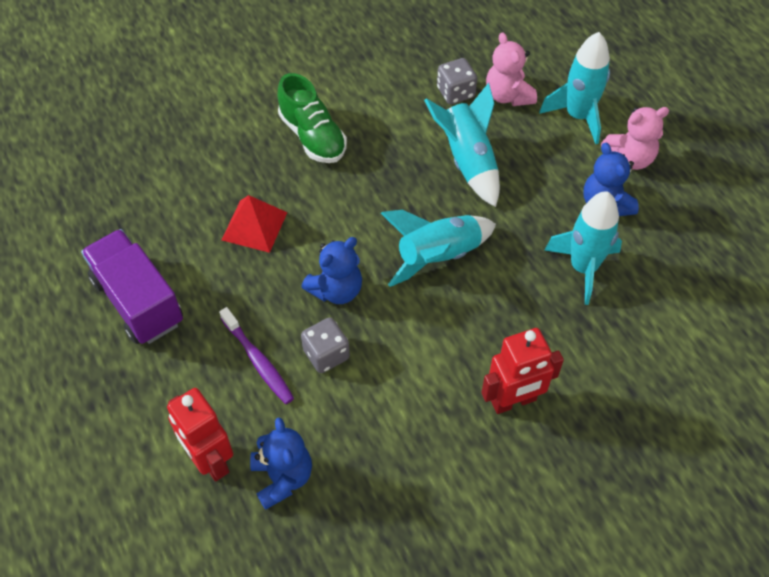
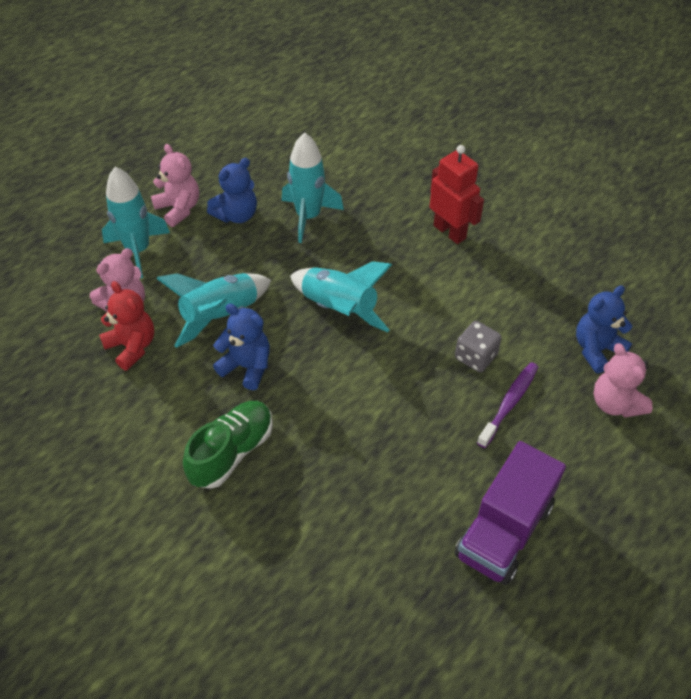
camera: 110 degrees left, 5 degrees down
red robot [167,388,233,481] -> pink teddy bear [594,343,653,418]
red pyramid [222,195,287,253] -> none
blue teddy bear [301,237,362,304] -> blue teddy bear moved to [213,303,270,390]
grey dice [437,58,477,105] -> red teddy bear [99,281,154,371]

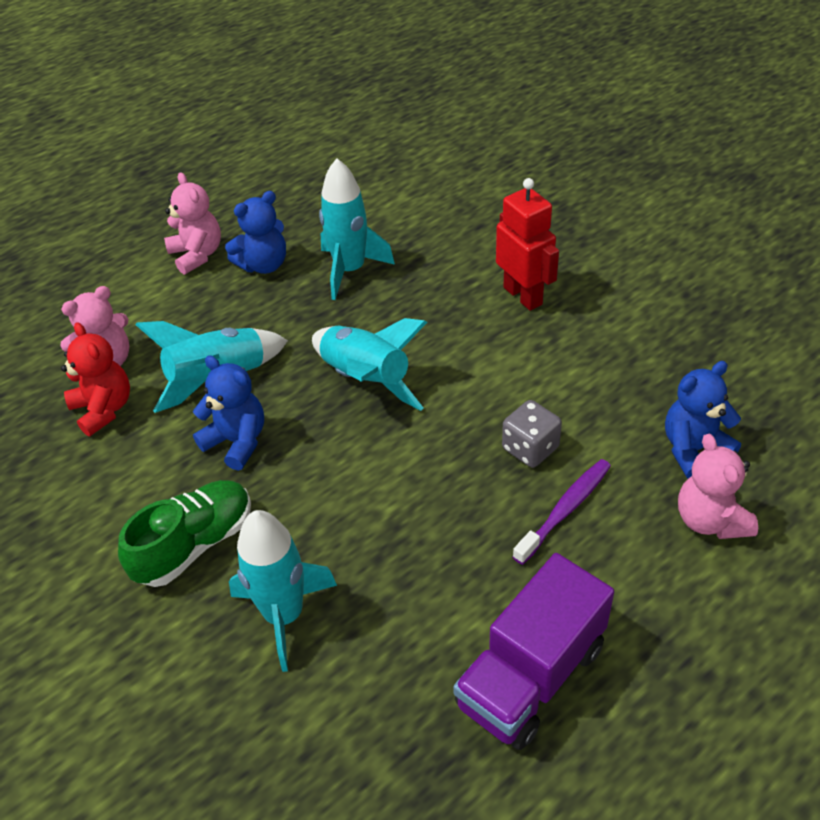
camera: 10 degrees right, 5 degrees down
turquoise rocket [102,167,170,278] -> turquoise rocket moved to [229,510,337,672]

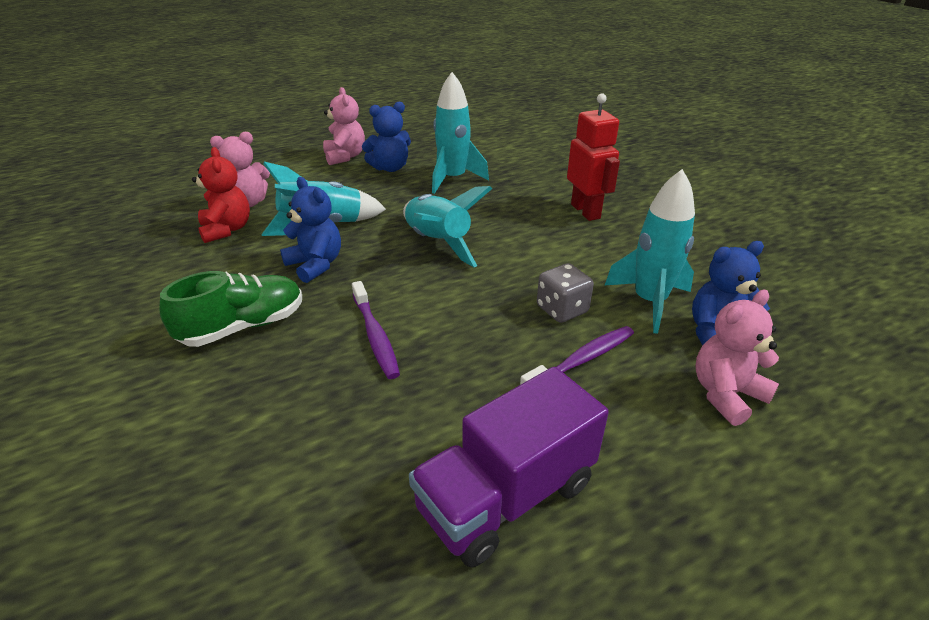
camera: 10 degrees right, 10 degrees down
turquoise rocket [229,510,337,672] -> turquoise rocket moved to [604,169,695,334]
pink teddy bear [678,434,758,539] -> pink teddy bear turned 60 degrees clockwise [695,290,779,426]
none -> purple toothbrush [352,281,400,379]

